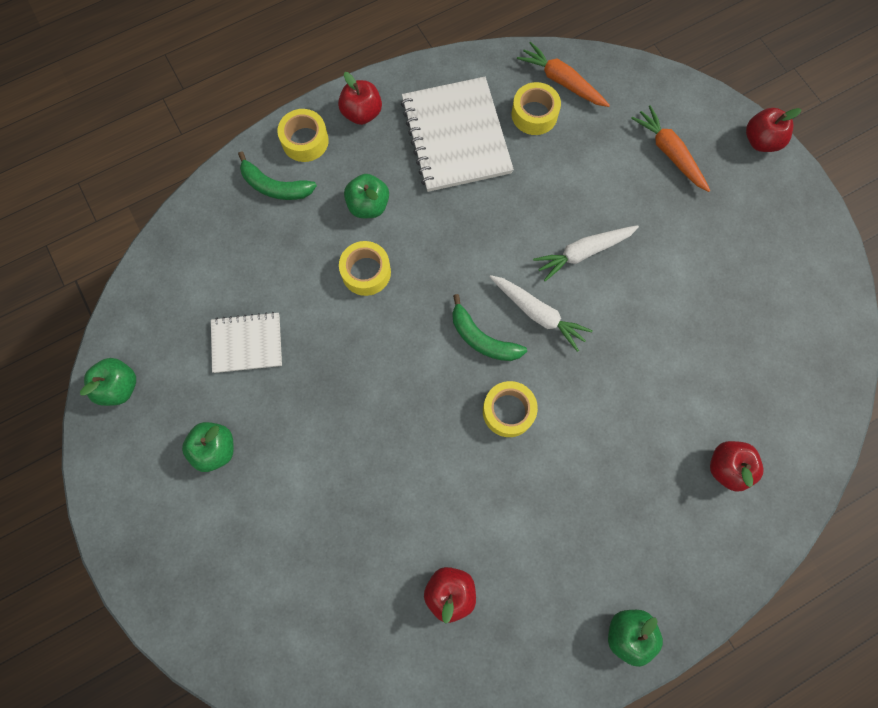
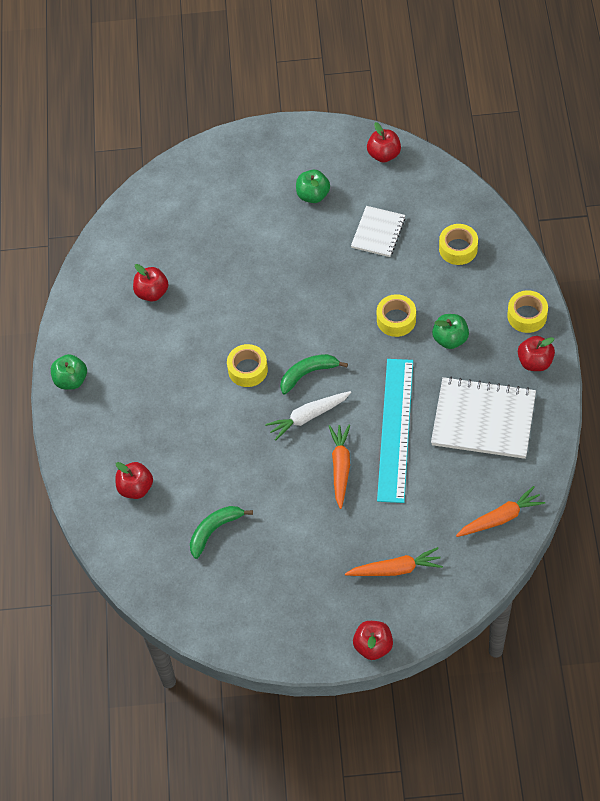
camera: 120 degrees right, 15 degrees down
green apple [80,358,136,406] -> red apple [367,122,401,163]
green banana [238,151,317,200] -> green banana moved to [190,506,253,559]
yellow tape [512,82,561,135] -> yellow tape moved to [439,224,478,265]
white carrot [533,225,639,282] -> orange carrot [329,425,350,509]
none -> turquoise ruler [377,359,413,503]

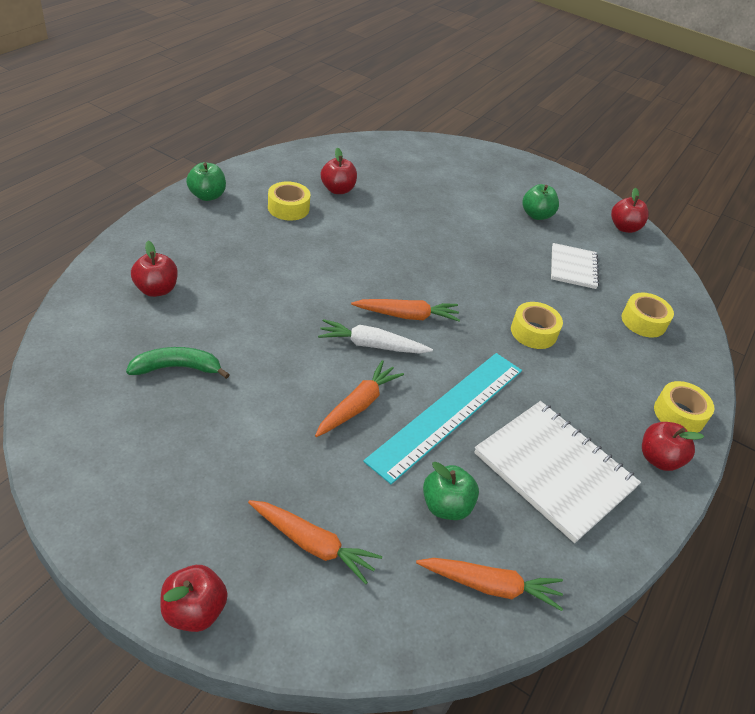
camera: 25 degrees right, 15 degrees down
yellow tape [227,344,268,387] -> yellow tape moved to [268,181,310,221]
green banana [280,354,348,395] -> orange carrot [351,299,460,321]
white notebook [351,206,406,257] -> white notebook turned 45 degrees counterclockwise [551,243,599,289]
green apple [432,314,469,349] -> green apple moved to [423,462,479,520]

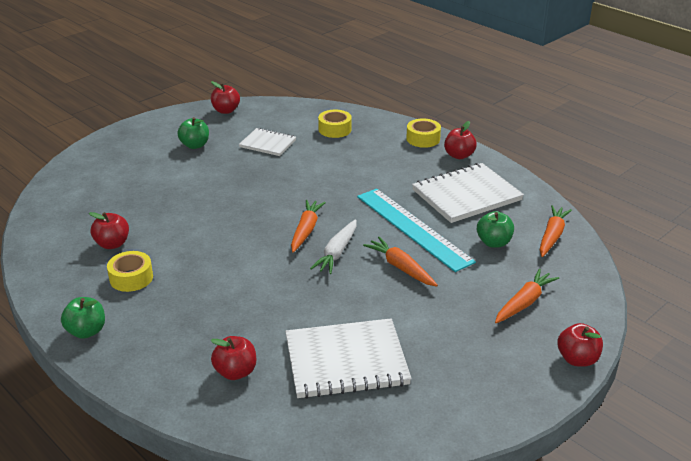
camera: 70 degrees left, 10 degrees down
green banana [126,347,230,379] -> white notebook [285,318,412,399]
yellow tape [511,302,563,349] -> none

